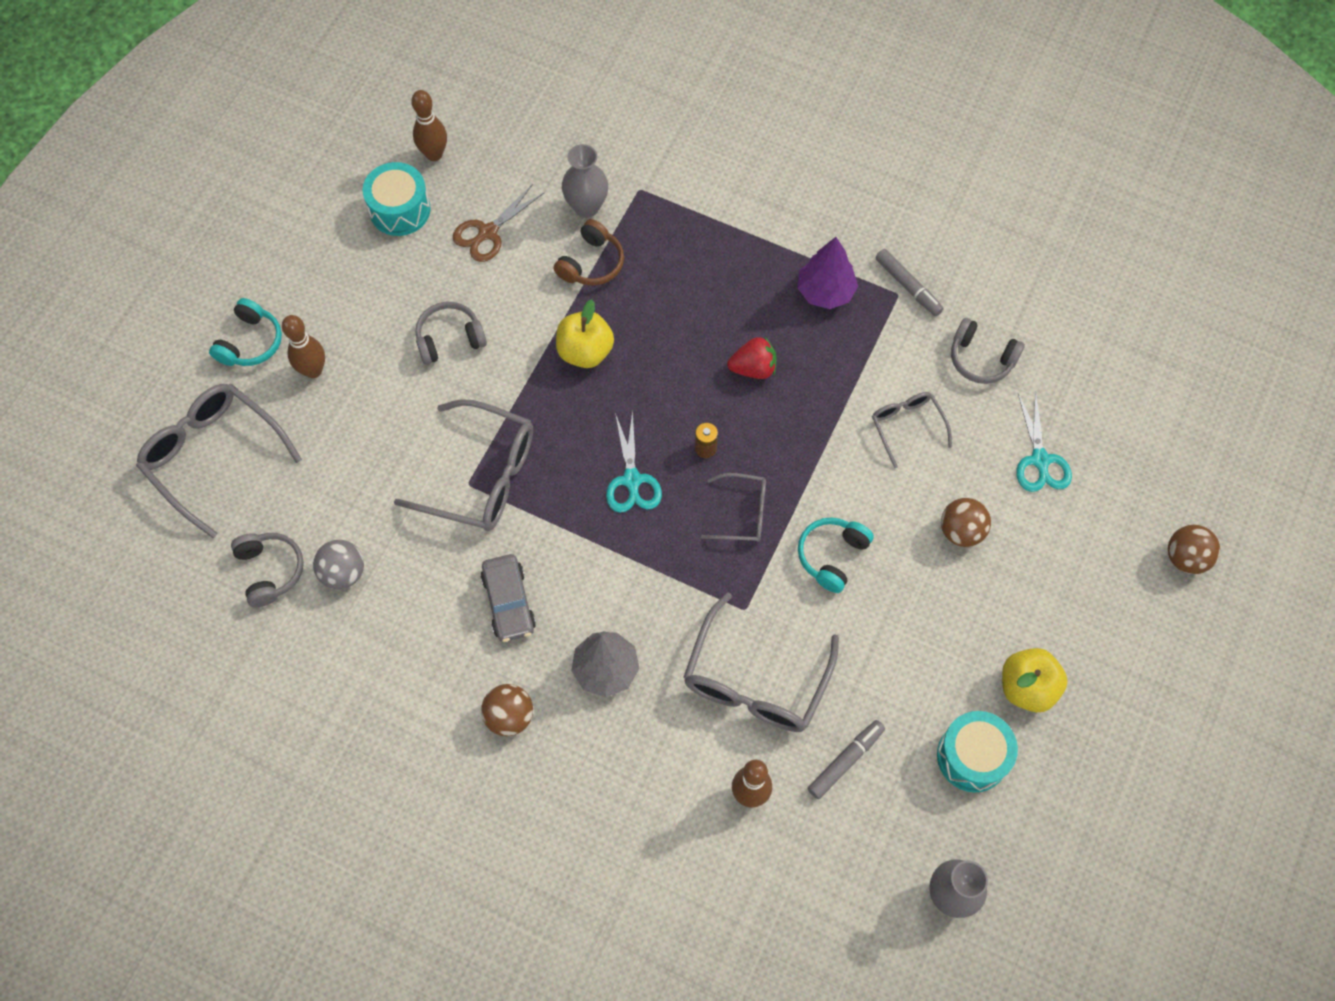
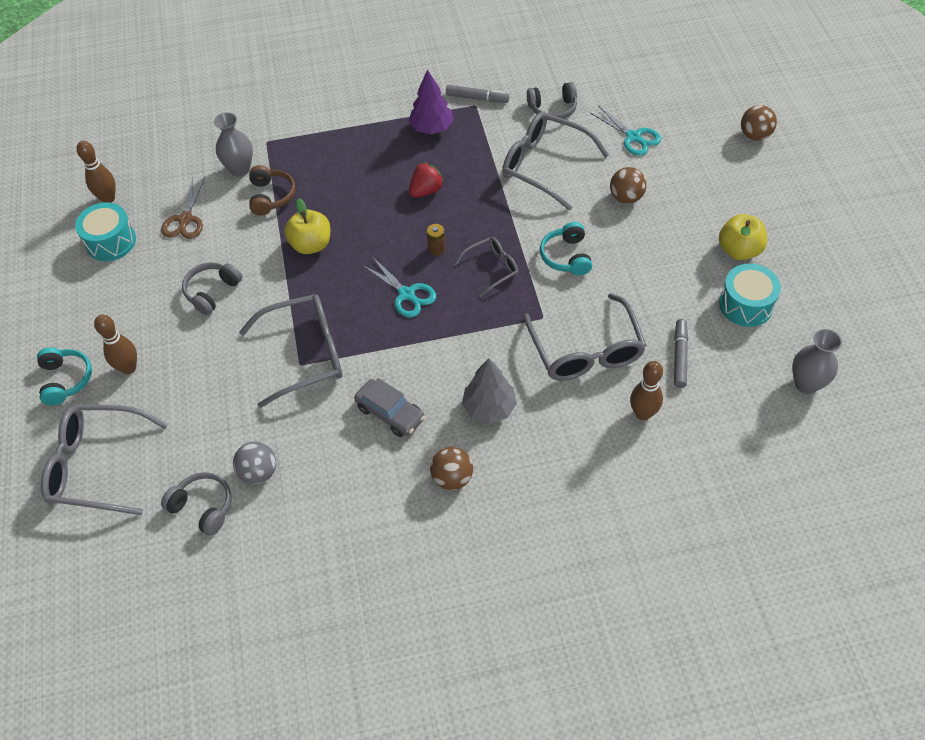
camera: 35 degrees left, 10 degrees down
grey glasses [872,392,952,468] -> grey glasses [502,112,609,210], size x1.82

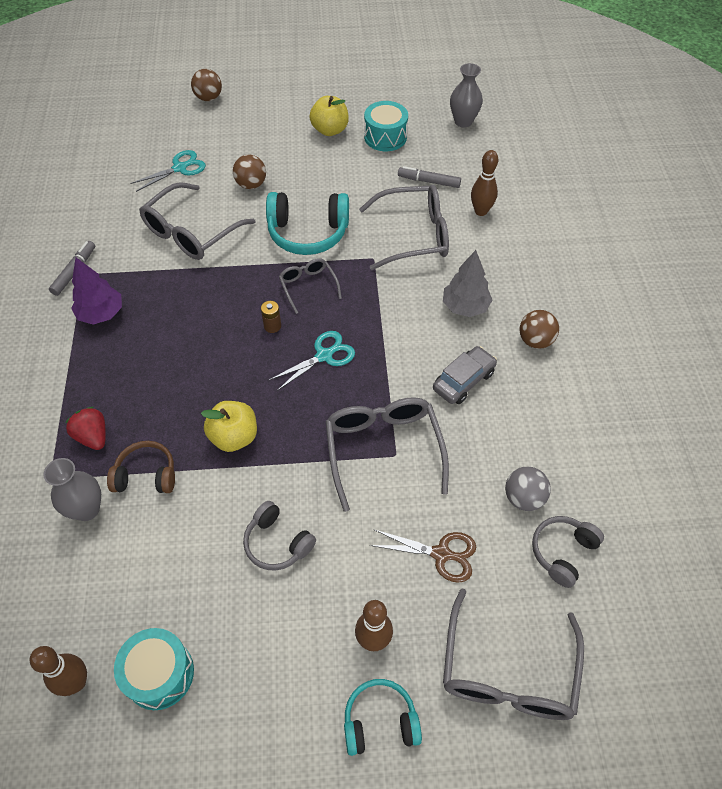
camera: 85 degrees left, 0 degrees up
brown scissors [161,177,205,239] -> brown scissors moved to [369,529,476,583]
red strawberry [409,162,444,198] -> red strawberry moved to [65,407,106,450]
grey headphones [527,82,577,121] -> none
turquoise headphones [540,222,592,275] -> turquoise headphones [266,192,349,255], size x1.63

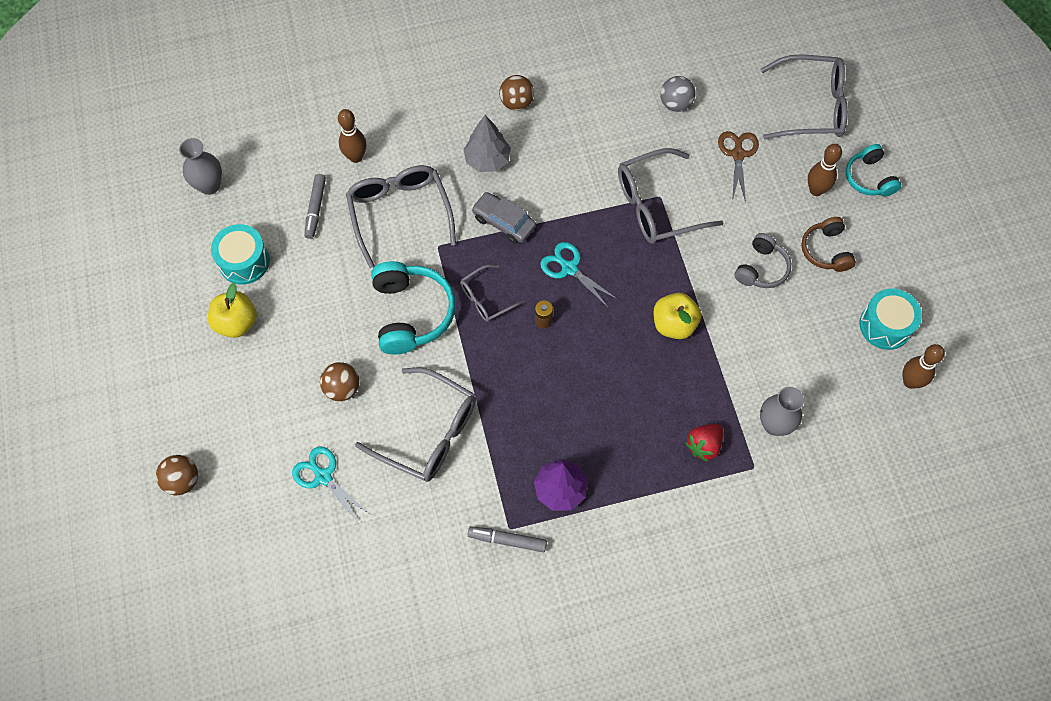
camera: 100 degrees left, 10 degrees up
brown headphones [107,441,175,493] -> brown headphones moved to [801,217,856,272]
grey car [433,346,497,404] -> grey car moved to [471,192,536,244]
grey headphones [532,516,604,588] -> none

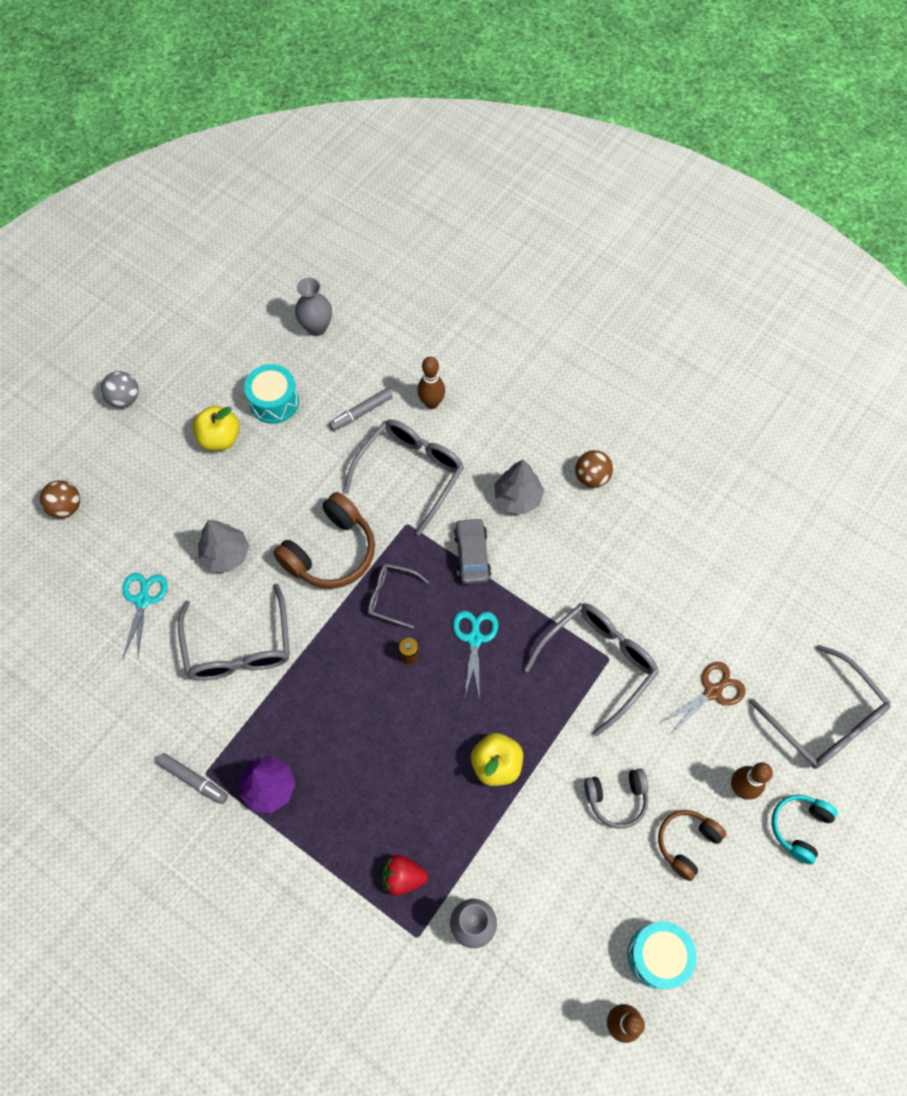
camera: 50 degrees right, 0 degrees up
brown ball [320,362,360,401] -> grey tree [198,520,249,572]
turquoise headphones [371,261,456,355] -> brown headphones [273,492,375,589]
grey marker [468,526,547,552] -> grey marker turned 150 degrees clockwise [156,753,228,804]
grey glasses [618,148,724,244] -> grey glasses turned 105 degrees clockwise [524,603,659,737]
grey ball [660,76,695,112] -> grey ball moved to [101,371,139,408]

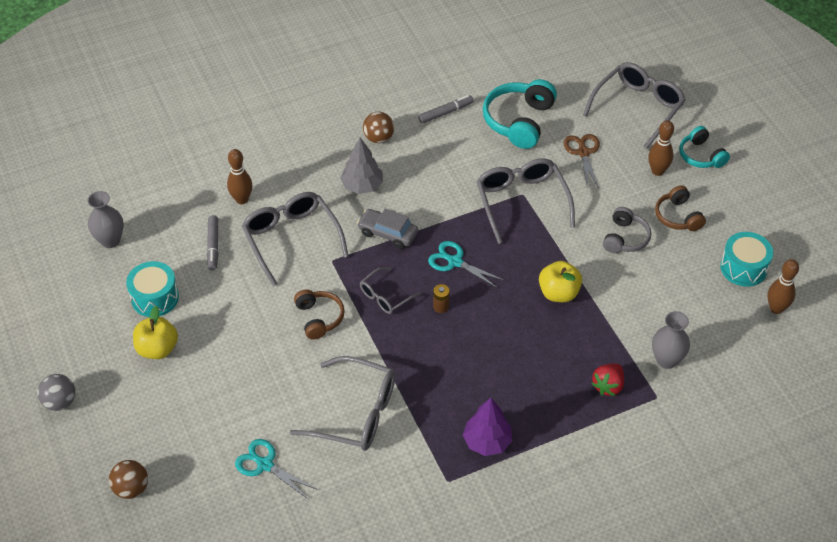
camera: 60 degrees left, 15 degrees down
grey marker [156,753,228,804] -> grey marker moved to [418,95,474,124]
grey tree [198,520,249,572] -> none
brown headphones [273,492,375,589] -> brown headphones [294,290,345,340], size x0.61
grey glasses [749,645,891,769] -> grey glasses turned 45 degrees counterclockwise [583,62,686,149]
none -> turquoise headphones [483,79,557,149]

